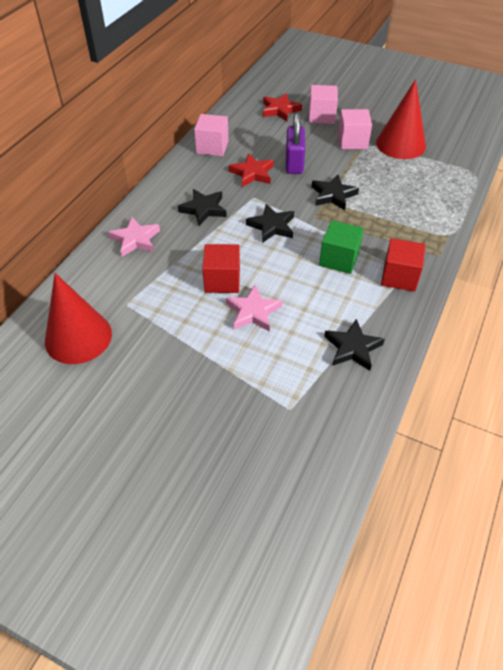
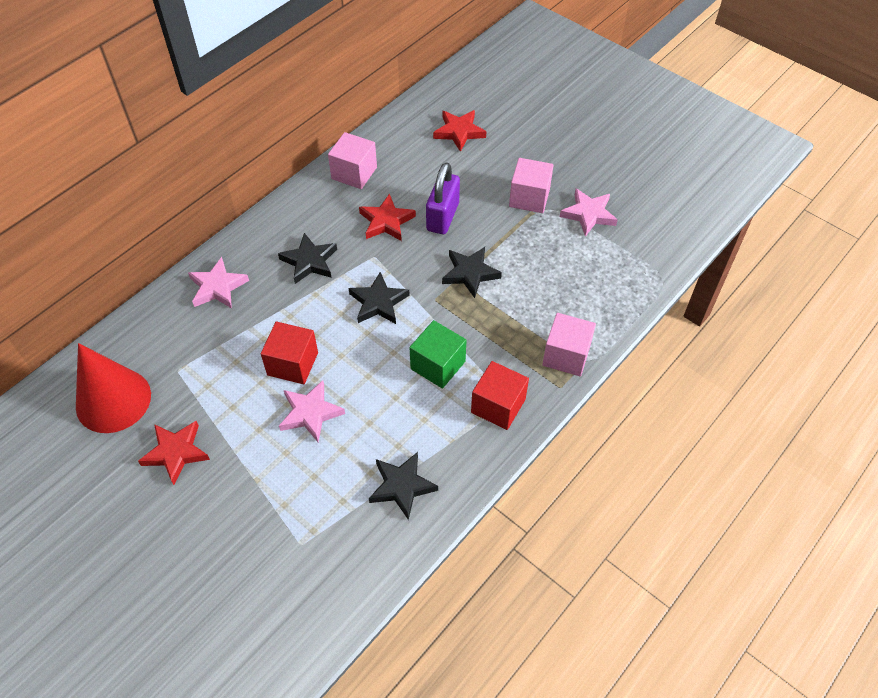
camera: 15 degrees right, 5 degrees up
pink cube [309,85,338,124] -> pink cube moved to [542,313,596,376]
red cone [376,79,426,159] -> pink star [560,189,618,237]
none -> red star [138,421,210,485]

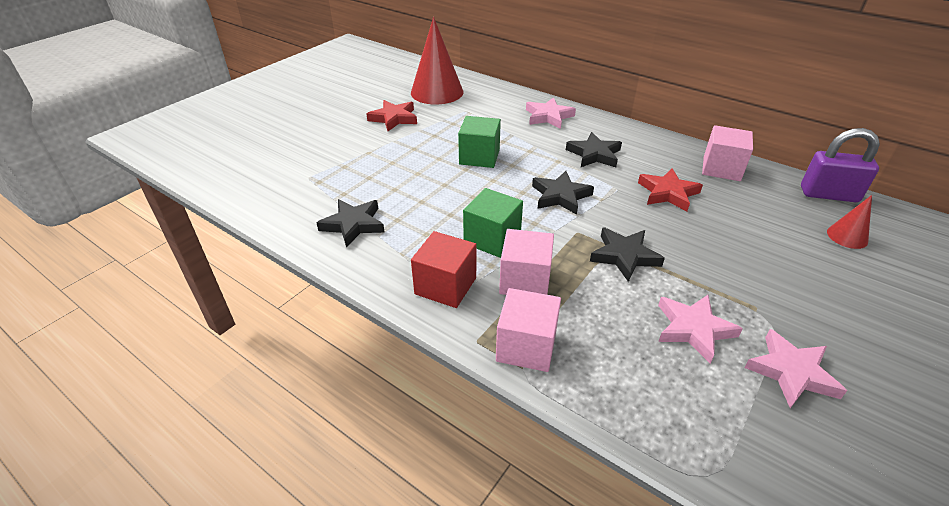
camera: 85 degrees right, 15 degrees down
red cube [261,322,318,384] -> green cube [458,116,501,168]
pink star [279,380,345,442] -> pink star moved to [658,295,743,363]
purple padlock [426,162,460,234] -> purple padlock moved to [801,128,880,202]
red star [433,110,486,152] -> red cone [827,195,872,249]
pink cube [509,158,554,213] -> pink cube moved to [499,229,554,295]

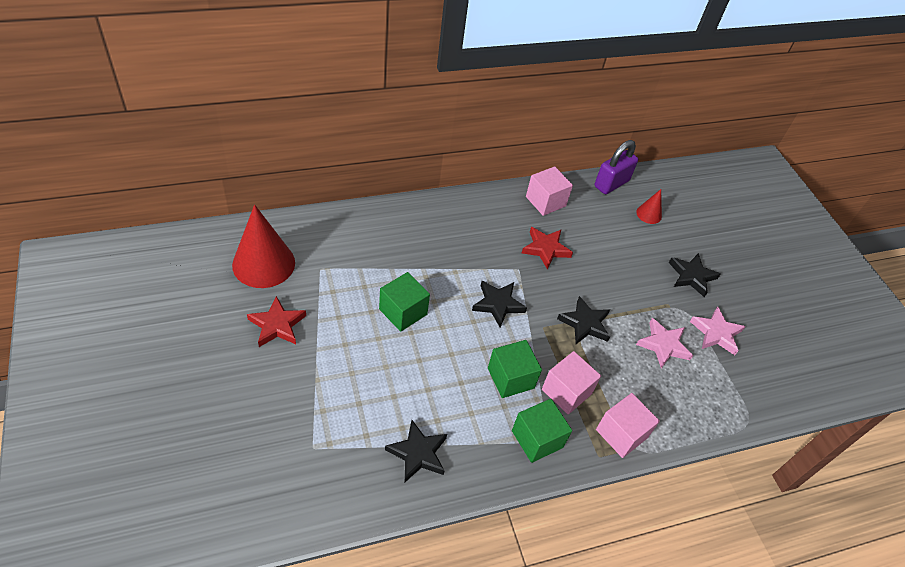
camera: 60 degrees left, 10 degrees up
red cube [411,231,476,308] -> green cube [512,399,572,463]
pink star [526,97,576,129] -> none
black star [566,132,622,167] -> black star moved to [669,253,720,297]

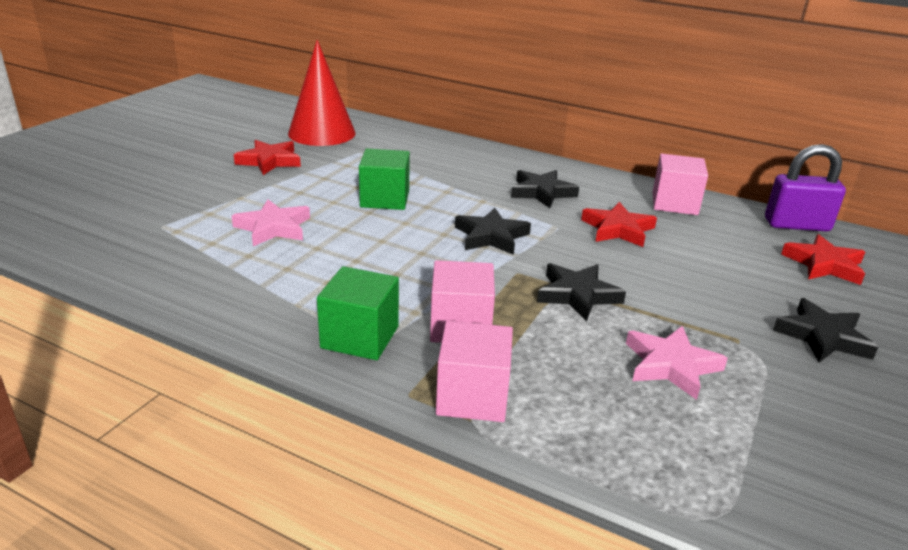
camera: 50 degrees right, 20 degrees down
black star [385,420,447,482] -> black star moved to [511,170,579,208]
green cube [488,340,542,398] -> none
red cone [636,189,662,224] -> red star [781,234,865,285]
pink star [690,307,745,355] -> pink star moved to [232,199,310,246]

